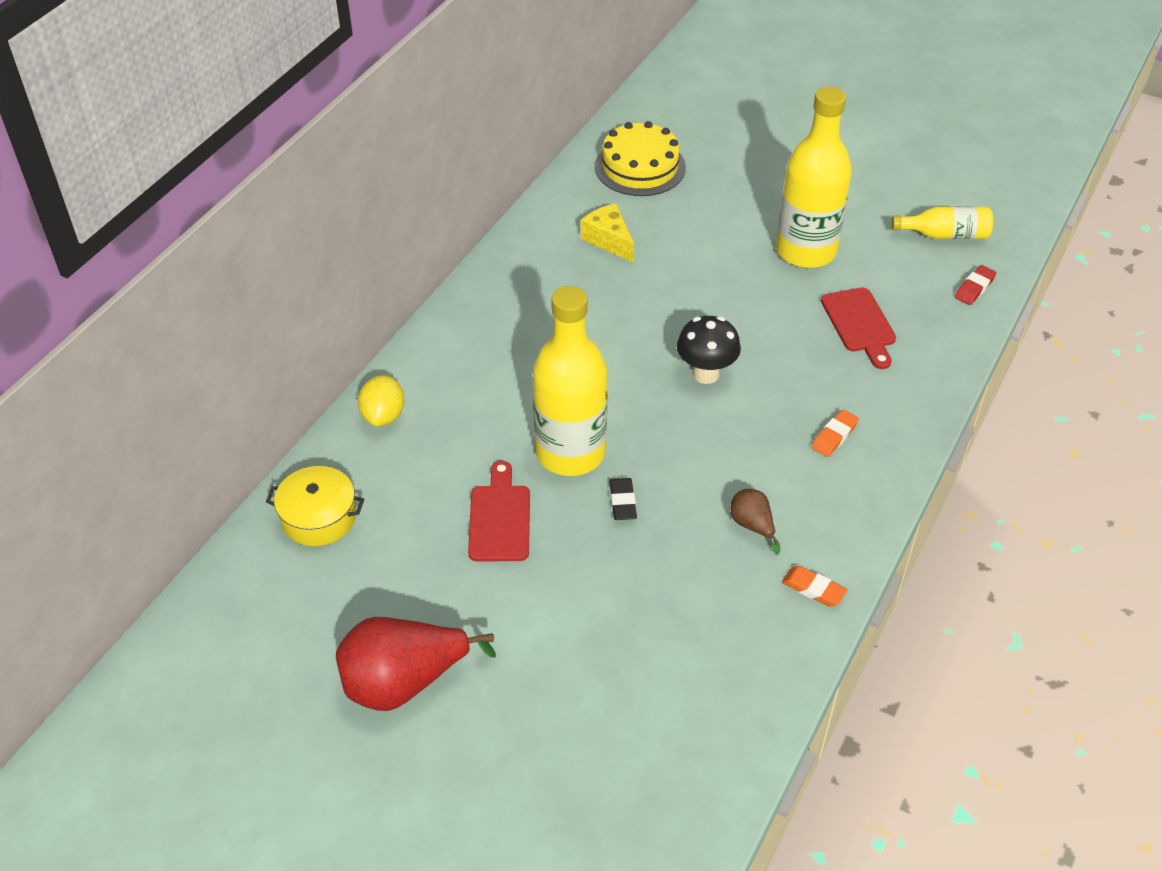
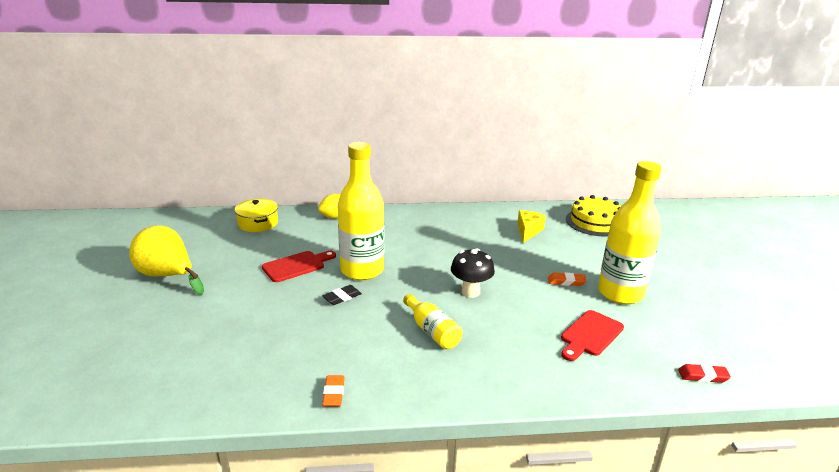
camera: 55 degrees right, 20 degrees down
red pear [336,617,496,711] -> yellow pear [129,226,204,295]
brown pear [731,489,780,554] -> none
orange eraser [811,410,859,457] -> orange eraser moved to [548,272,586,286]
yellow bottle [891,206,993,239] -> yellow bottle moved to [403,294,463,349]

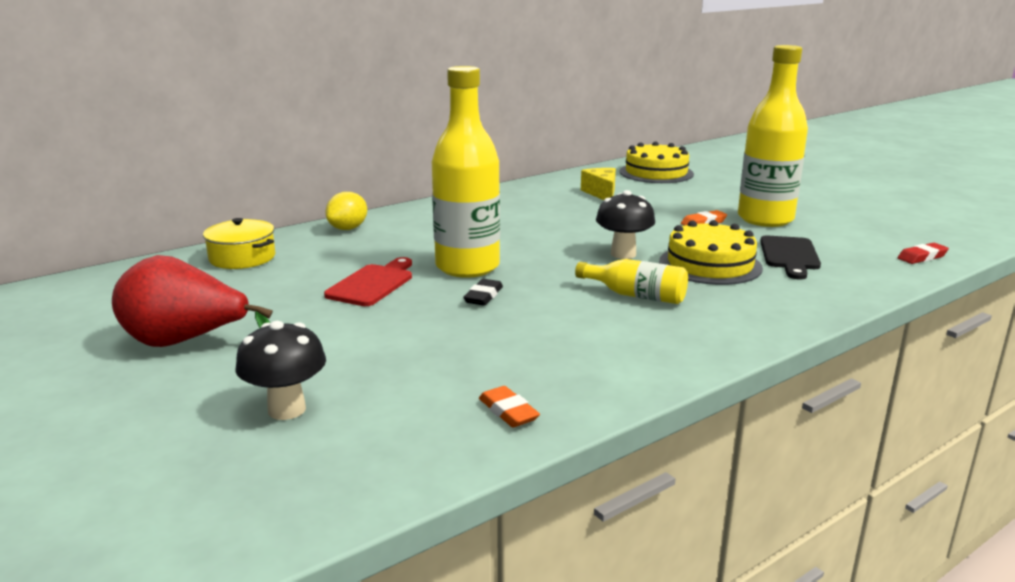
camera: 30 degrees left, 5 degrees down
yellow pear [129,226,204,295] -> red pear [112,255,273,347]
orange eraser [322,375,345,407] -> orange eraser moved to [479,386,540,427]
red cutting board [561,310,624,361] -> black cutting board [760,236,821,279]
none -> black mushroom [235,321,326,420]
none -> yellow cake [659,220,763,285]

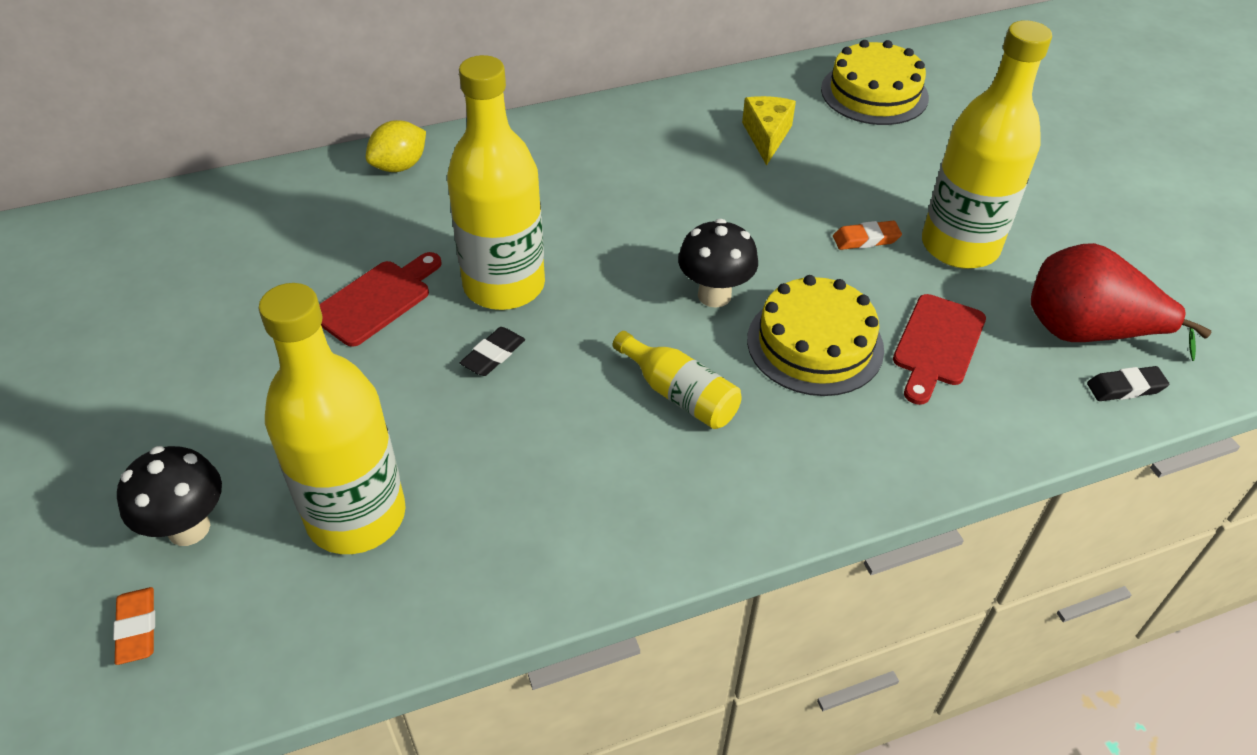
camera: 15 degrees right, 25 degrees up
red pear [112,255,273,347] -> red pear moved to [1031,243,1211,361]
yellow pot [203,218,275,269] -> none
orange eraser [479,386,540,427] -> orange eraser moved to [113,587,155,665]
black cutting board [760,236,821,279] -> red cutting board [893,294,986,405]
red eraser [897,243,949,264] -> black eraser [1087,366,1169,401]
none -> yellow bottle [258,283,406,554]

